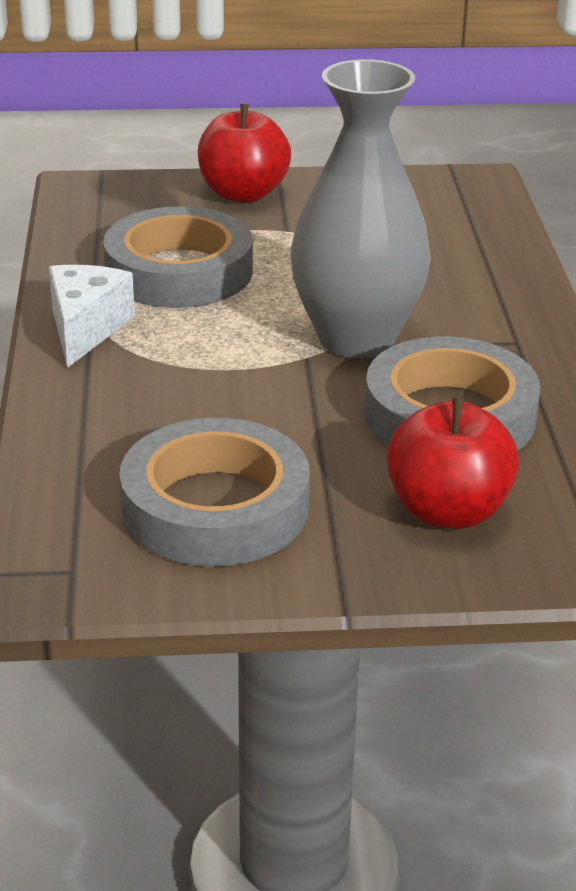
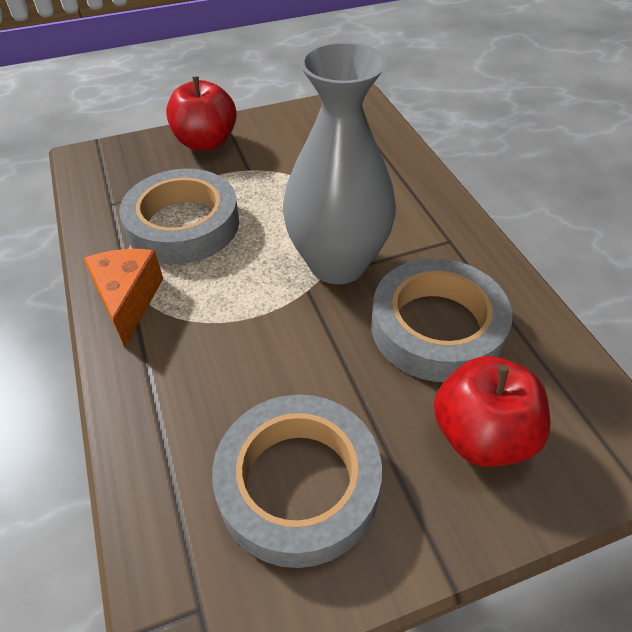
camera: 15 degrees left, 15 degrees up
white cheese [49,265,135,368] -> orange cheese [84,249,163,347]

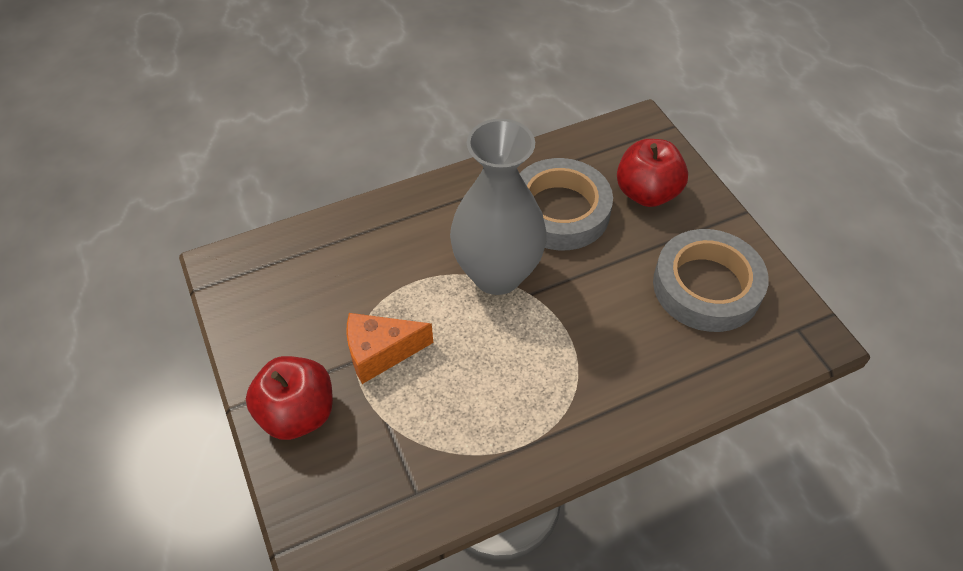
camera: 95 degrees left, 5 degrees up
orange cheese [84,249,163,347] -> orange cheese moved to [346,313,433,384]
grey tape [119,169,239,264] -> none

